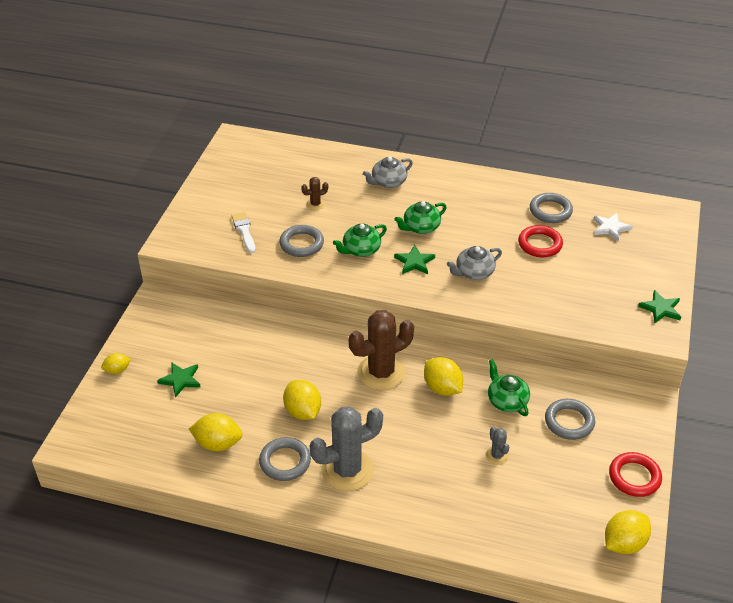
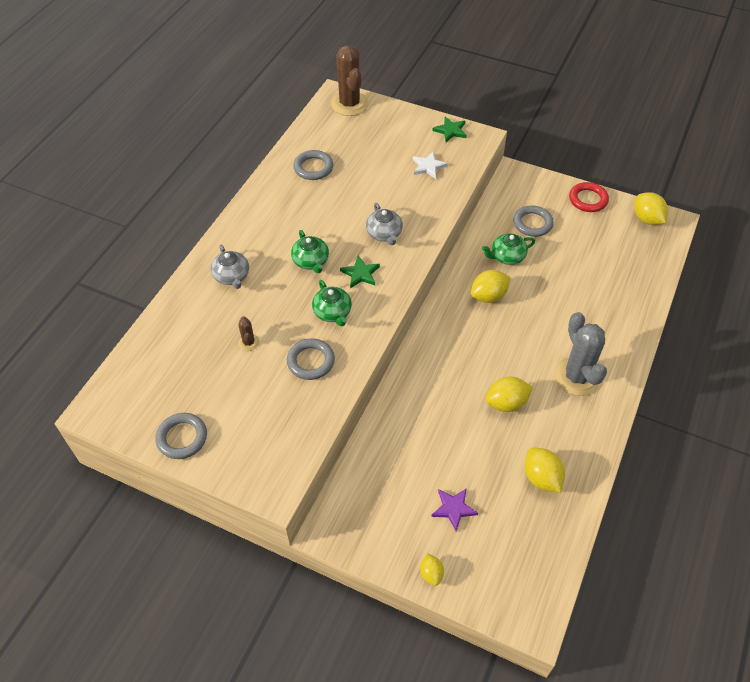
camera: 80 degrees left, 10 degrees up
green star [157,363,201,398] -> purple star [431,488,478,531]
yellow lemon [189,413,243,451] -> yellow lemon turned 45 degrees counterclockwise [524,448,565,493]
white brush [231,212,256,253] -> none
grey ring [259,437,311,481] -> grey ring moved to [155,413,207,459]
brown cactus [349,310,414,390] -> brown cactus moved to [331,45,369,116]
grey cactus [486,427,509,465] -> none
red ring [518,225,563,258] -> none
white star [593,213,633,241] -> white star moved to [413,152,448,179]

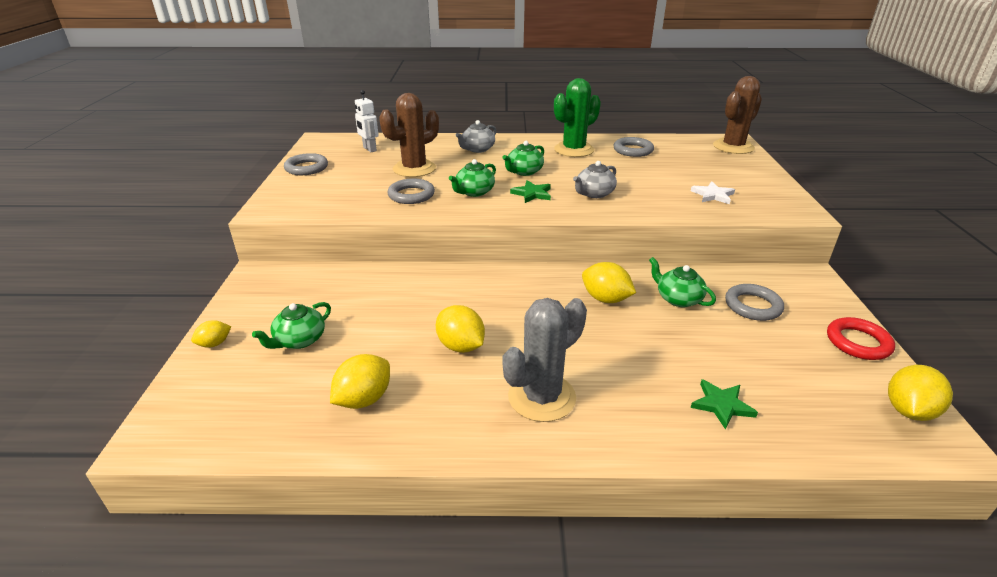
camera: 65 degrees right, 20 degrees down
brown cactus [238,316,259,351] -> brown cactus [379,93,439,177], size x2.24
purple star [431,488,478,531] -> green teapot [252,302,331,349]
green star [432,117,467,142] -> green star moved to [691,379,758,430]
none -> white robot [355,90,379,152]
none -> green cactus [554,78,601,157]

